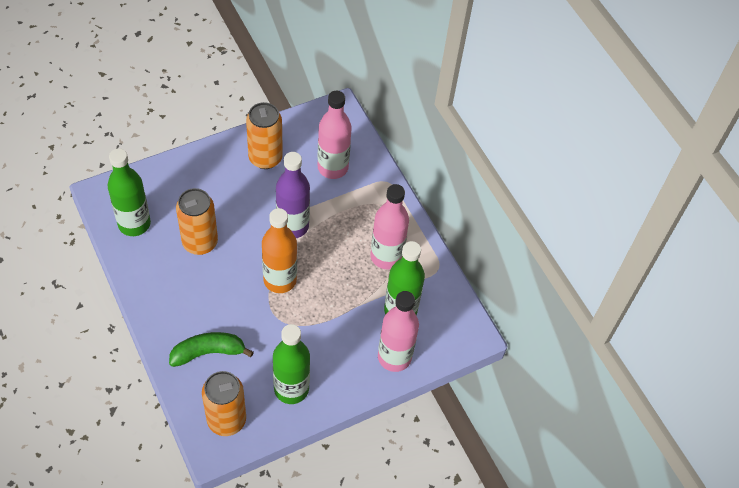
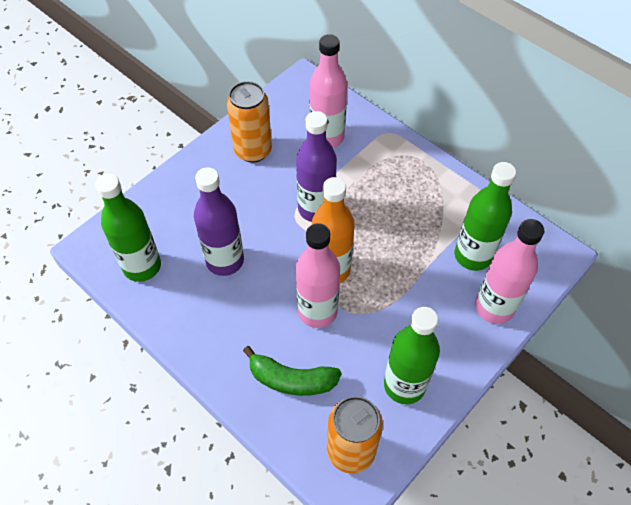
camera: 15 degrees left, 0 degrees up
green banana [169,332,254,367] -> green banana turned 135 degrees counterclockwise [243,346,342,396]
orange can [176,188,218,255] -> purple bottle [194,167,244,276]
pink bottle [371,184,409,269] -> pink bottle moved to [296,223,340,328]

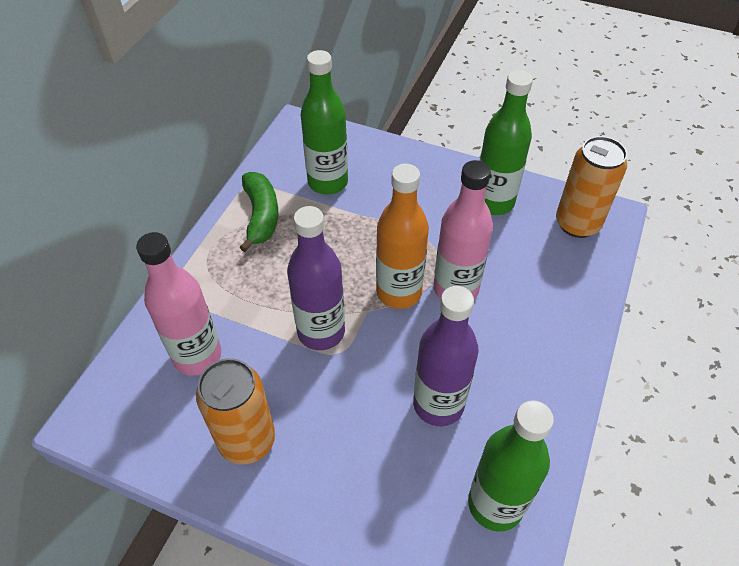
camera: 110 degrees left, 5 degrees down
green banana [243,346,342,396] -> green banana moved to [240,172,278,252]
pink bottle [475,219,545,324] -> none

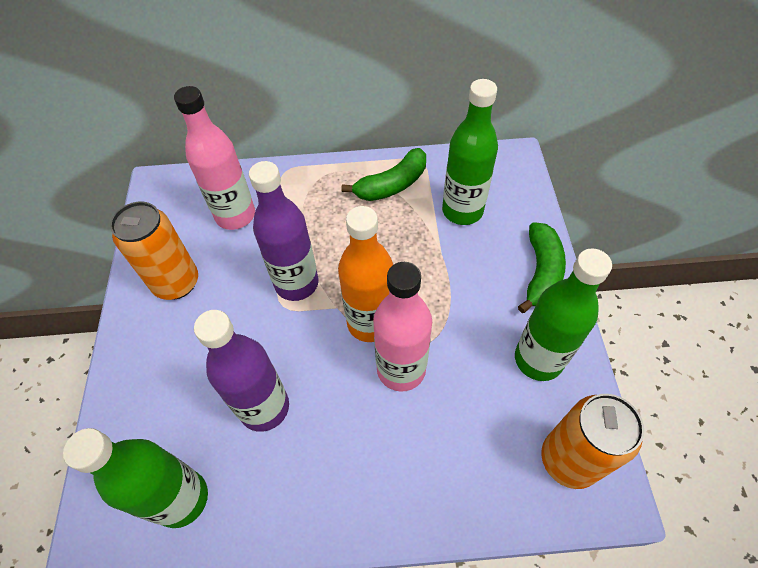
camera: 65 degrees right, 5 degrees up
none -> green banana [518,222,566,313]

